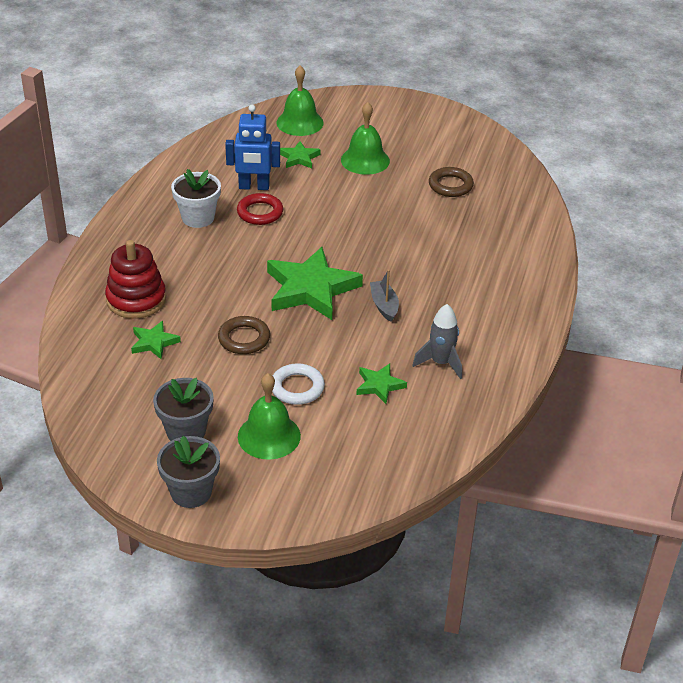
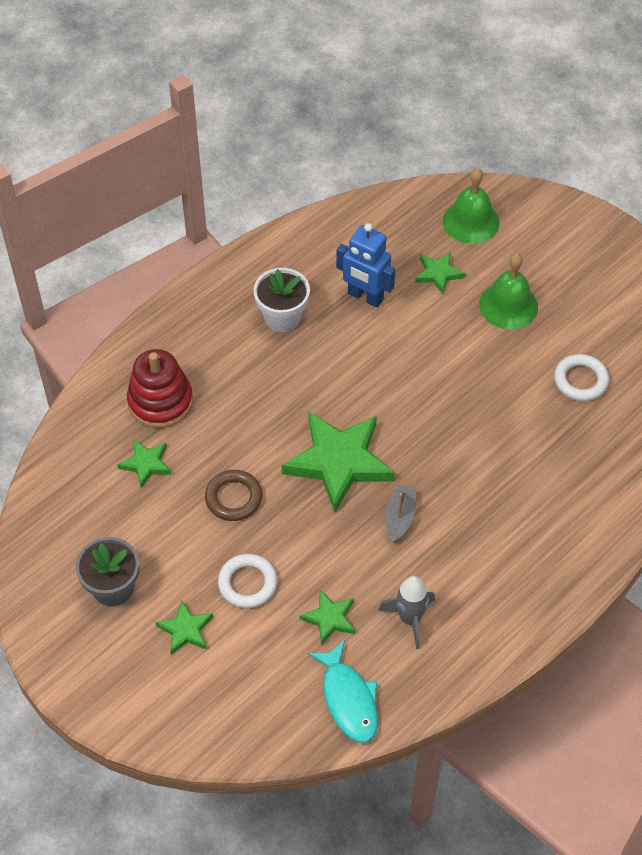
camera: 30 degrees right, 15 degrees up
grey flower pot [157,436,220,508] -> none
red ring [237,193,283,225] -> none
green bell [238,373,301,460] -> green star [155,599,213,655]
brown ring [429,167,474,197] -> white ring [554,354,609,401]
none -> turquoise fish [308,640,378,743]

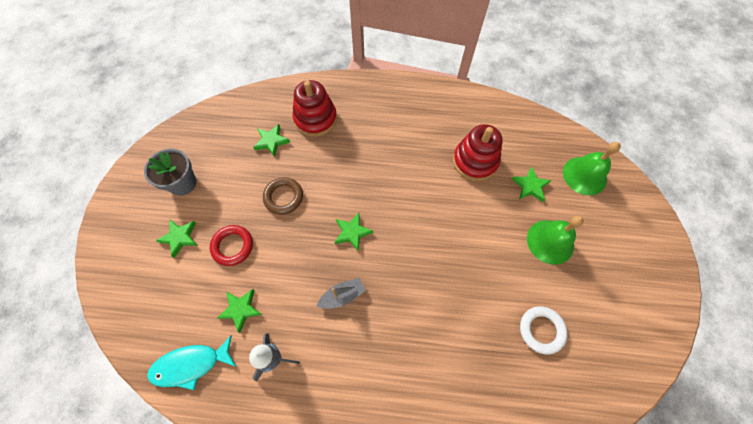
camera: 50 degrees right, 10 degrees up
white ring [218,554,277,608] -> red ring [210,225,253,266]
white flower pot [253,268,310,332] -> none
green star [282,411,394,512] -> green star [335,213,373,251], size x0.48
turquoise fish [308,640,378,743] -> turquoise fish turned 45 degrees clockwise [147,335,236,390]
blue robot [336,223,395,307] -> red stacking toy [453,124,503,181]

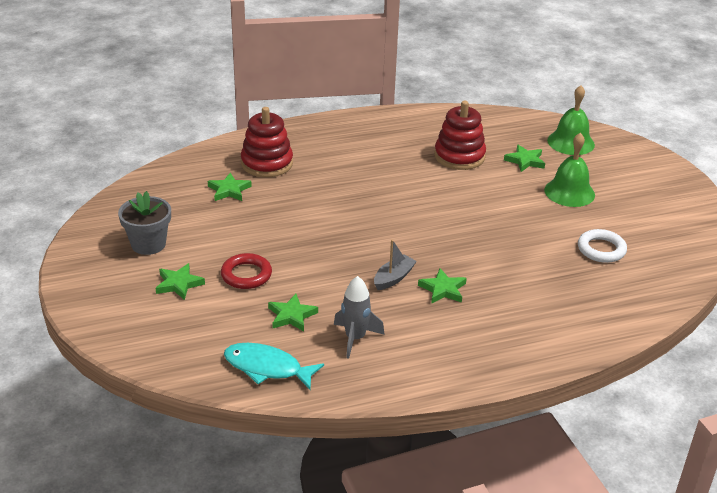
camera: 25 degrees left, 30 degrees down
turquoise fish [147,335,236,390] -> turquoise fish turned 60 degrees clockwise [224,343,324,390]
brown ring [263,177,303,215] -> none
green star [335,213,373,251] -> green star moved to [418,268,467,304]

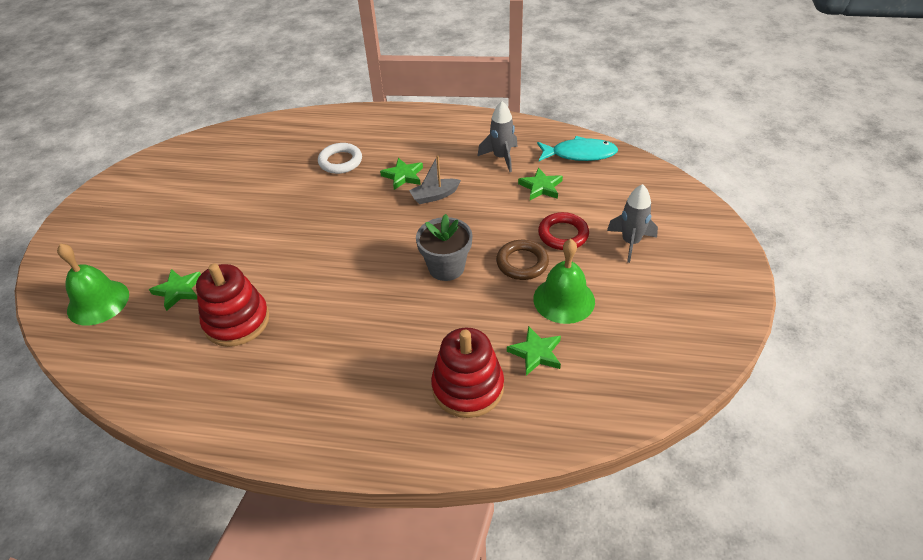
camera: 150 degrees left, 10 degrees up
grey flower pot [118,191,171,255] -> grey flower pot moved to [416,214,473,281]
green star [156,263,205,300] -> grey rocket [607,184,658,263]
turquoise fish [224,343,324,390] -> turquoise fish turned 45 degrees counterclockwise [537,136,618,161]
green bell [544,133,595,207] -> green bell moved to [533,239,595,324]
white ring [578,229,627,263] -> white ring moved to [318,143,362,174]
none -> brown ring [496,240,549,280]

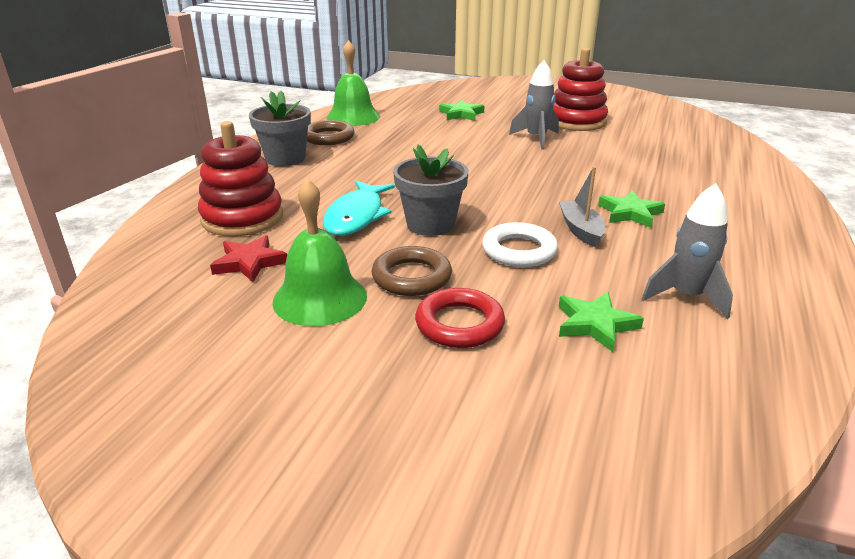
camera: 100 degrees right, 15 degrees down
green bell [57,243,129,326] -> green bell moved to [326,40,380,126]
red stacking toy [196,263,269,347] -> red stacking toy moved to [553,48,608,131]
white ring [318,143,362,174] -> white ring moved to [482,222,558,267]
green star [507,326,561,376] -> red star [210,235,287,282]
turquoise fish [537,136,618,161] -> turquoise fish moved to [323,181,395,236]
grey rocket [607,184,658,263] -> grey rocket moved to [509,60,559,149]
none -> grey flower pot [249,91,311,166]
none -> brown ring [307,120,355,145]

